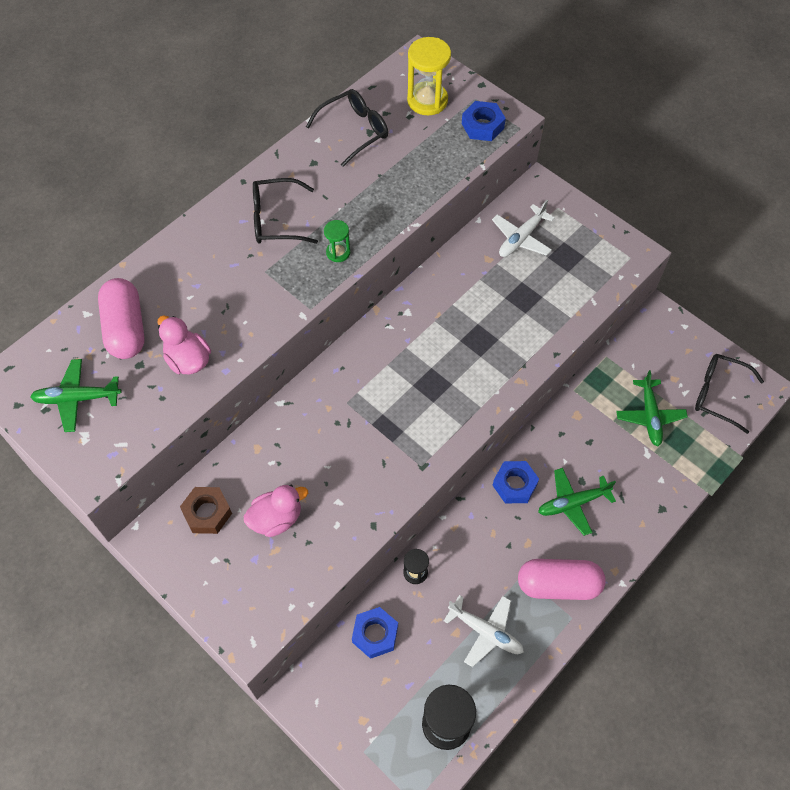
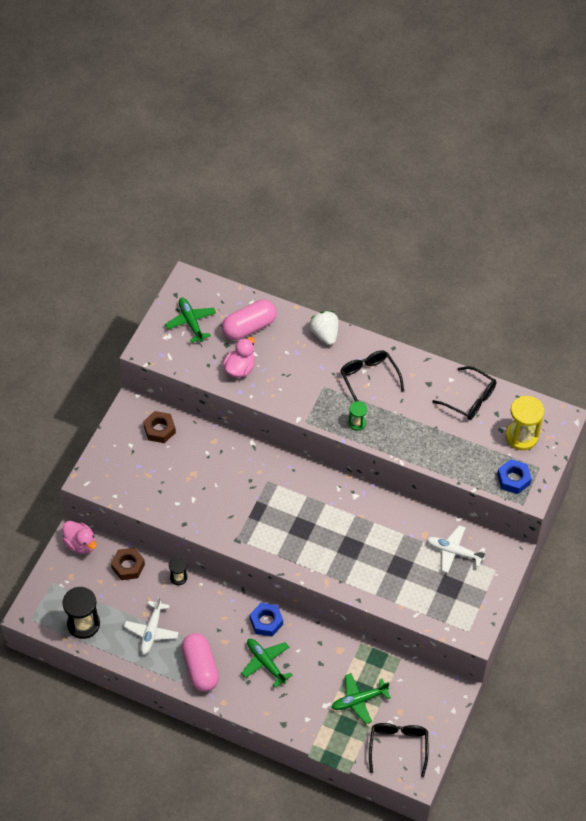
camera: 70 degrees right, 5 degrees down
pink duck [244,485,308,537] -> pink duck moved to [62,521,97,554]
blue nut [352,607,398,659] -> brown nut [111,548,145,580]
none -> white strawberry [309,311,339,345]

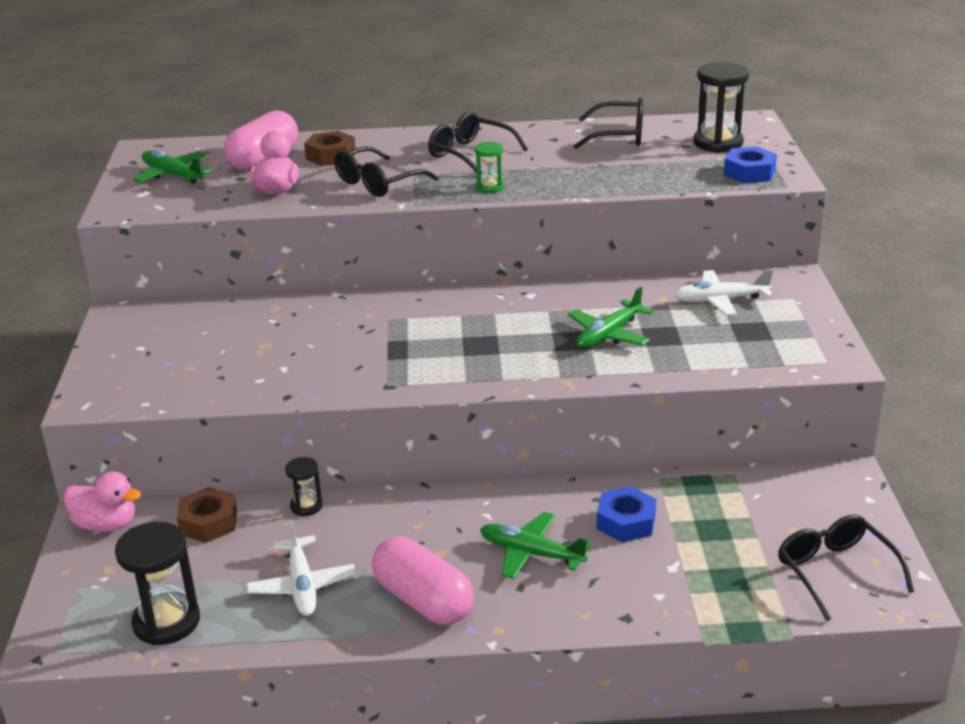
camera: 25 degrees left, 25 degrees down
brown nut [143,411,176,443] -> brown nut moved to [304,131,356,166]
blue nut [250,603,283,636] -> blue nut moved to [597,486,656,542]
white strawberry [309,311,339,345] -> none
green plane [331,673,391,724] -> green plane moved to [568,287,654,348]
yellow hourglass [506,396,544,450] -> black hourglass [693,62,749,153]
none -> black glasses [334,146,438,197]

